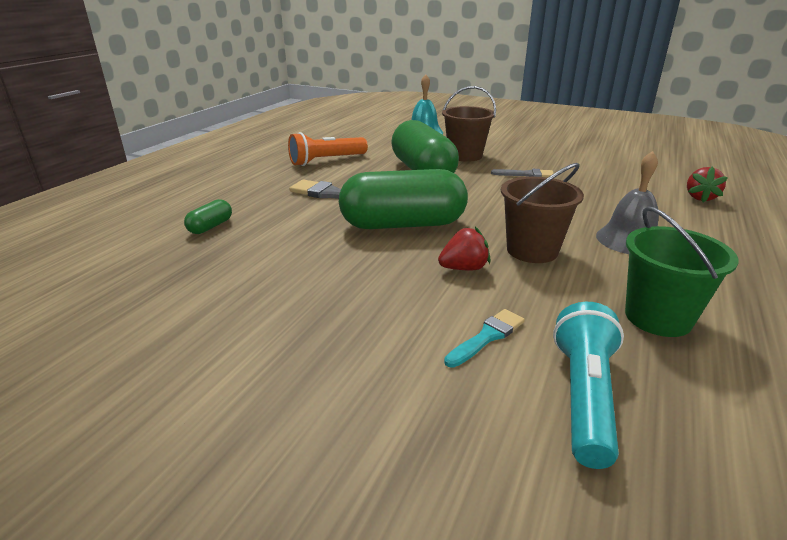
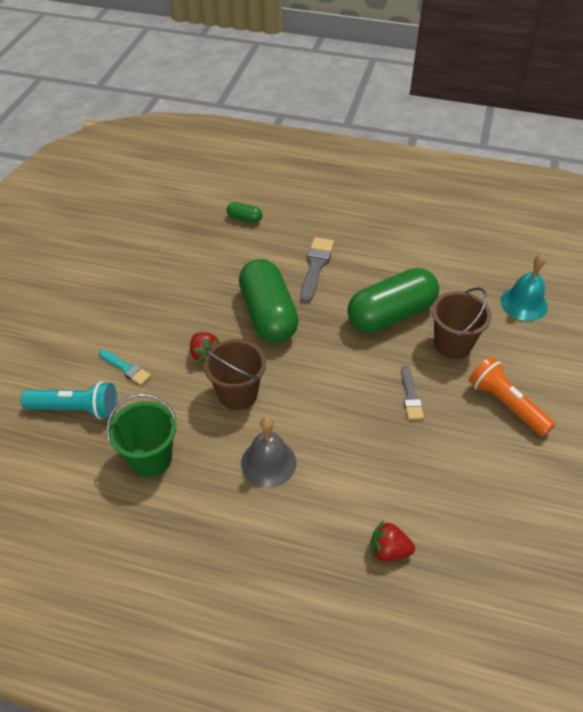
camera: 80 degrees right, 20 degrees up
orange flashlight [288,132,368,166] -> orange flashlight moved to [469,357,555,437]

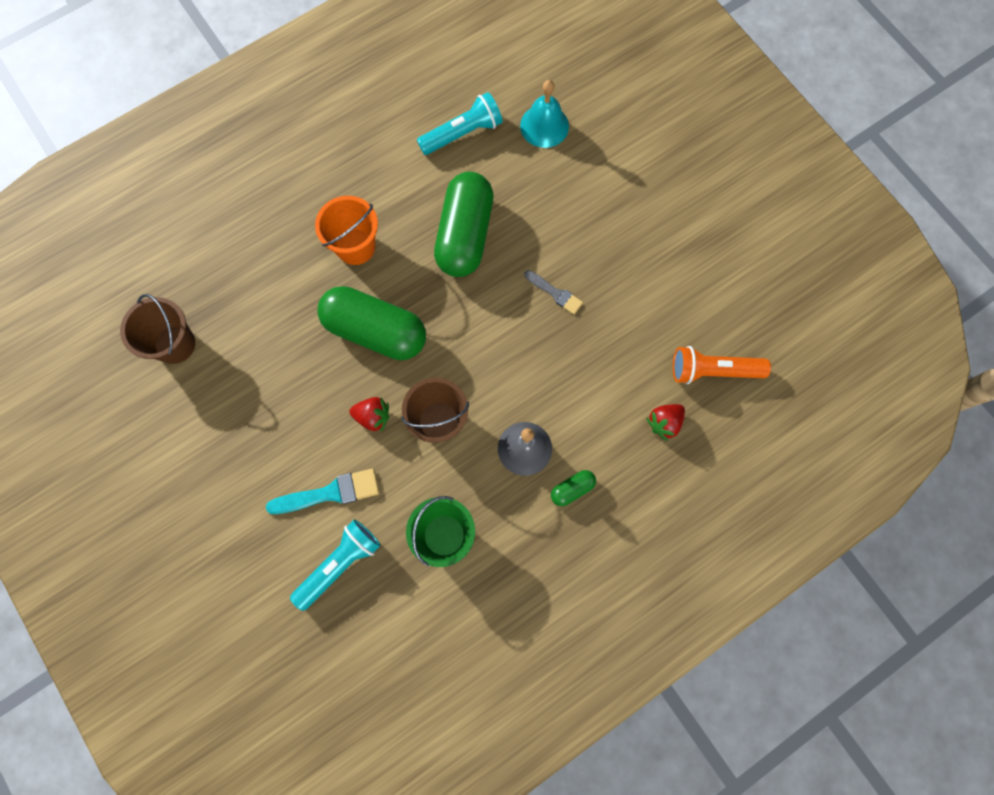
camera: 50 degrees left, 25 degrees up
turquoise brush [99,349,151,385] -> turquoise brush [266,468,379,514], size x1.58
green capsule [227,202,262,223] -> green capsule moved to [551,470,596,506]
grey brush [300,237,334,303] -> orange bucket [315,196,378,265]
brown bucket [432,287,492,359] -> brown bucket moved to [120,294,195,364]
orange flashlight [469,357,555,437] -> orange flashlight moved to [673,346,771,384]
none -> turquoise flashlight [417,92,503,155]

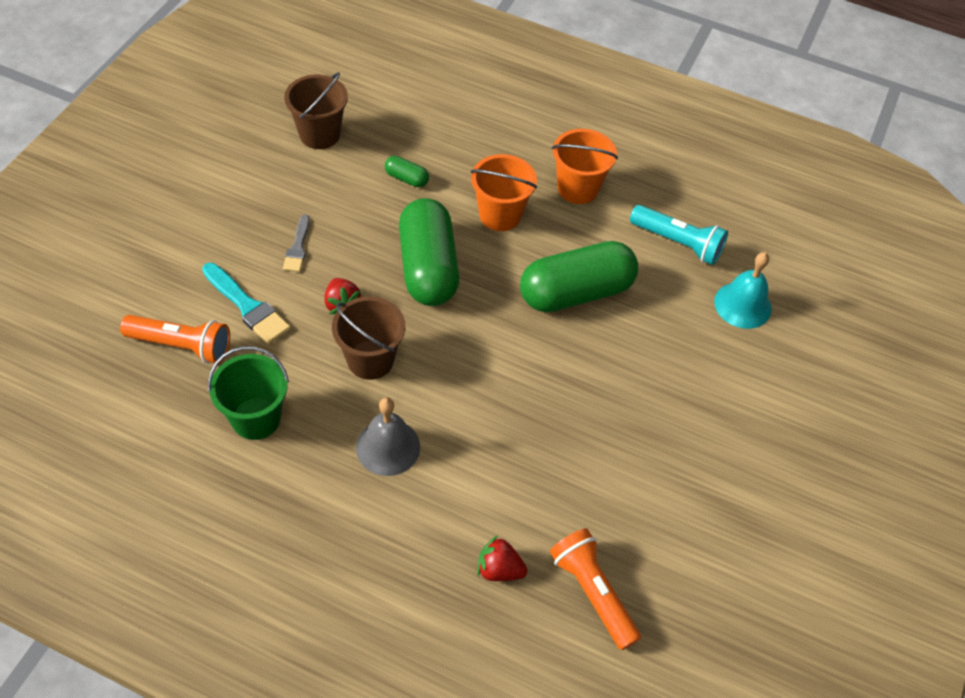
camera: 55 degrees right, 20 degrees down
turquoise flashlight [290,519,381,611] -> orange flashlight [120,315,230,363]
grey brush [524,270,583,314] -> grey brush moved to [283,215,310,272]
green capsule [551,470,596,506] -> green capsule moved to [385,156,429,187]
none -> orange bucket [552,129,618,204]

